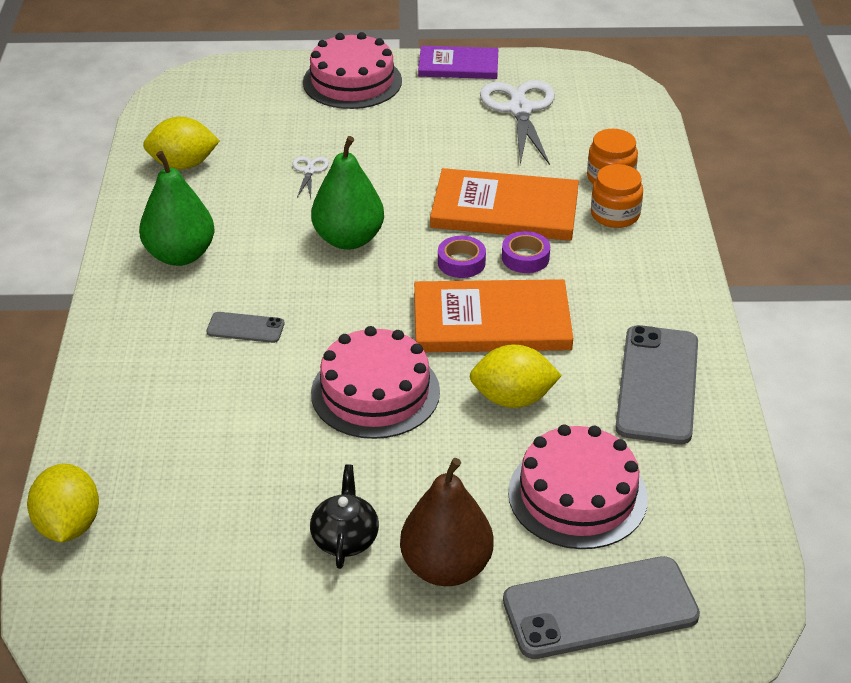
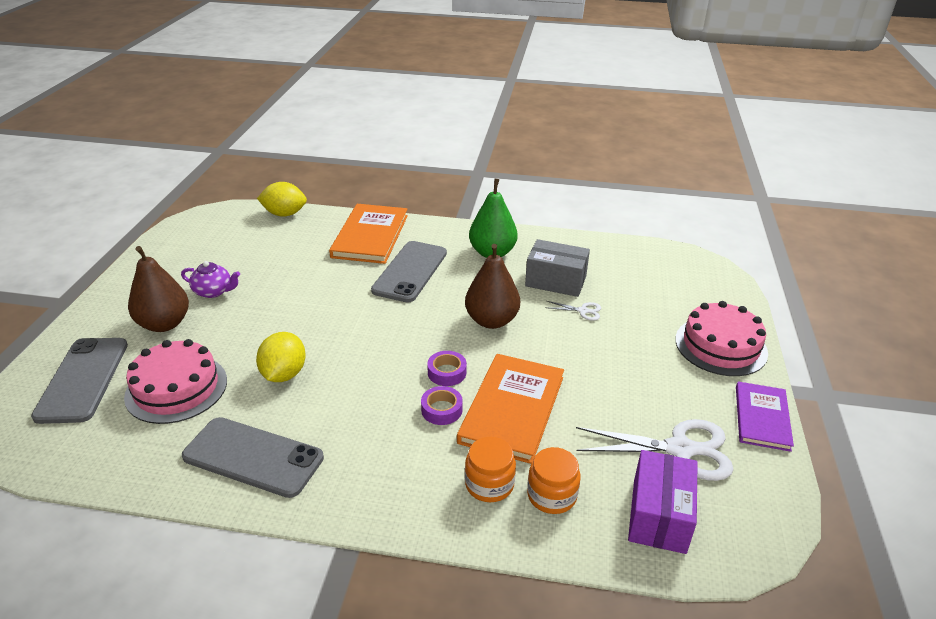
camera: 100 degrees right, 5 degrees down
yellow lemon [143,117,220,170] -> none
grey phone [206,312,284,343] -> grey phone [371,241,447,302], size x2.06
black teapot [310,464,379,569] -> purple teapot [181,261,240,298]
green pear [311,136,384,250] -> brown pear [465,244,520,329]
pink cake [311,326,440,439] -> none
orange book [414,279,573,352] -> orange book moved to [329,204,408,264]
none -> grey box [525,239,590,297]
none -> purple box [628,450,698,554]

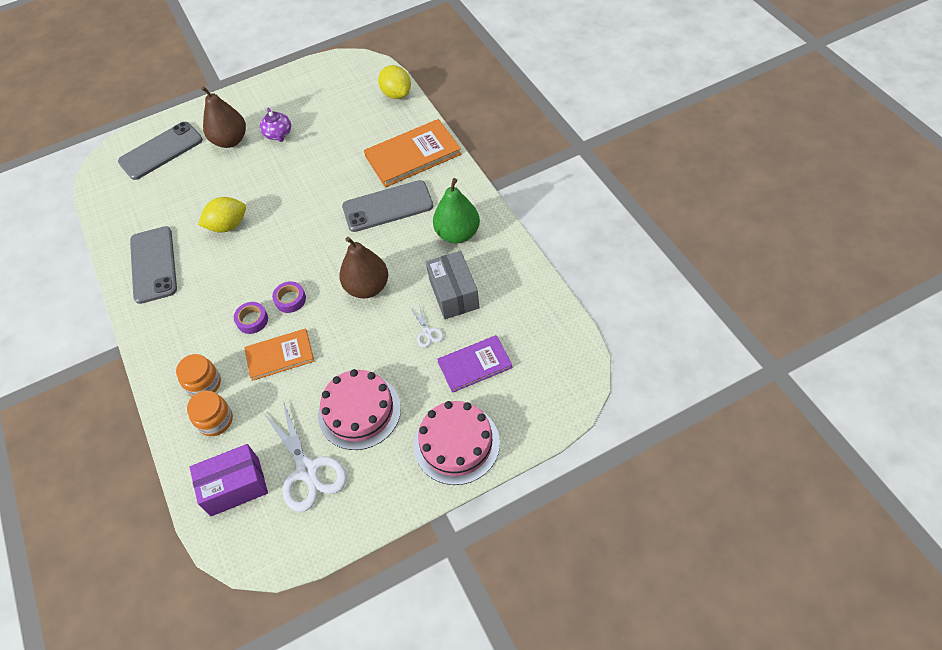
camera: 60 degrees right, 20 degrees up
pink cake [124,339,227,424] -> pink cake moved to [318,369,401,450]
orange book [457,354,564,464] -> orange book [244,329,314,381], size x0.64
purple book [736,381,794,452] -> purple book moved to [437,335,513,393]

